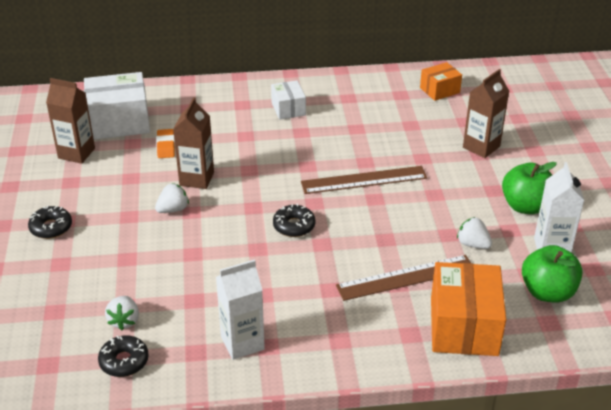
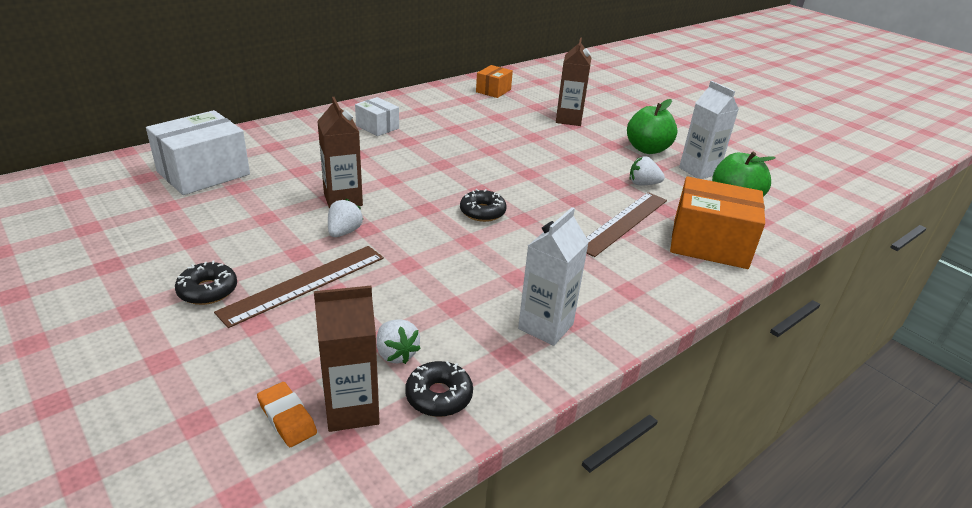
camera: 35 degrees left, 5 degrees down
brown carton [46,78,95,164] -> brown carton moved to [314,286,380,432]
orange eraser [156,129,175,158] -> orange eraser moved to [257,382,317,447]
brown ruler [301,166,427,194] -> brown ruler moved to [214,246,384,328]
orange box [431,262,506,356] -> orange box turned 45 degrees counterclockwise [670,176,765,269]

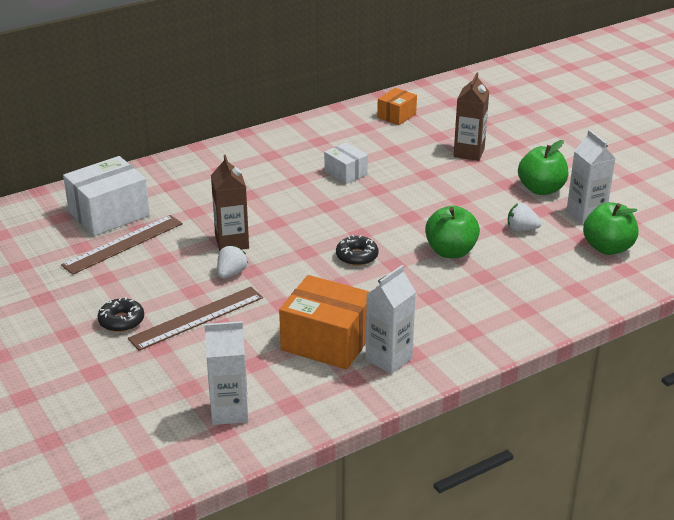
camera: 10 degrees right, 0 degrees up
orange eraser [257,382,317,447] -> none
brown carton [314,286,380,432] -> white carton [204,321,248,425]
white box [355,97,399,136] -> white box moved to [324,143,368,184]
white strawberry [377,319,421,364] -> none
black donut [405,361,473,417] -> none
brown ruler [586,192,667,257] -> brown ruler moved to [61,215,183,275]
orange box [670,176,765,269] -> orange box moved to [279,275,370,370]
none -> green apple [425,206,480,258]

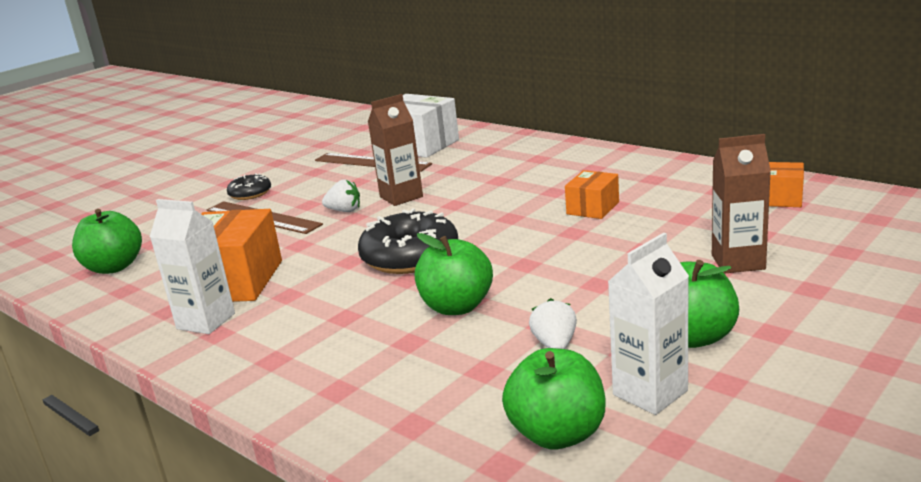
camera: 75 degrees right, 10 degrees down
white carton [204,321,248,425] -> green apple [72,209,142,274]
white box [324,143,368,184] -> orange box [565,170,619,219]
black donut [336,235,379,266] -> black donut [358,208,458,274], size x1.85

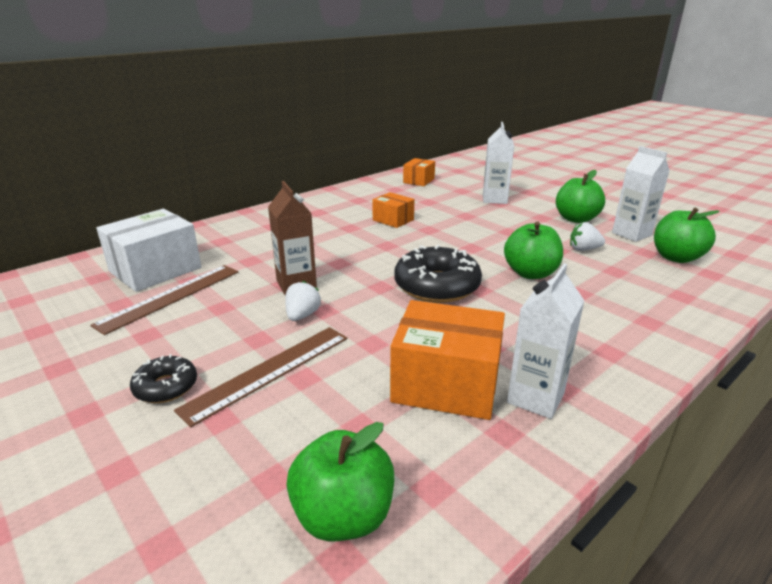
camera: 85 degrees left, 5 degrees up
brown carton [712,134,771,274] -> white carton [483,122,514,204]

